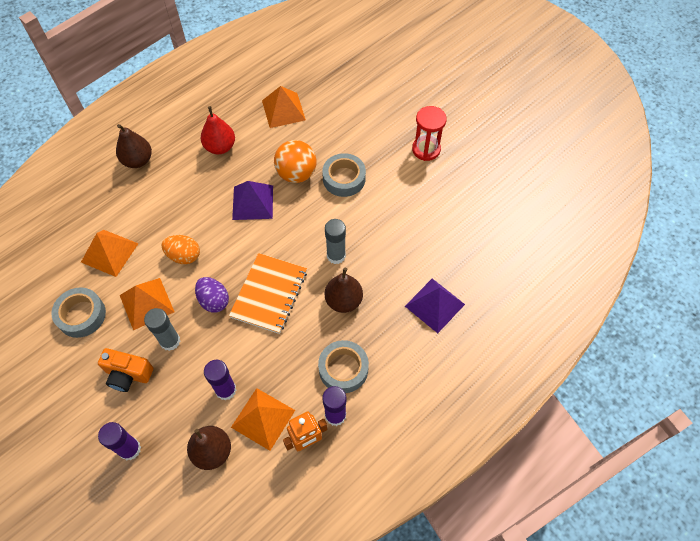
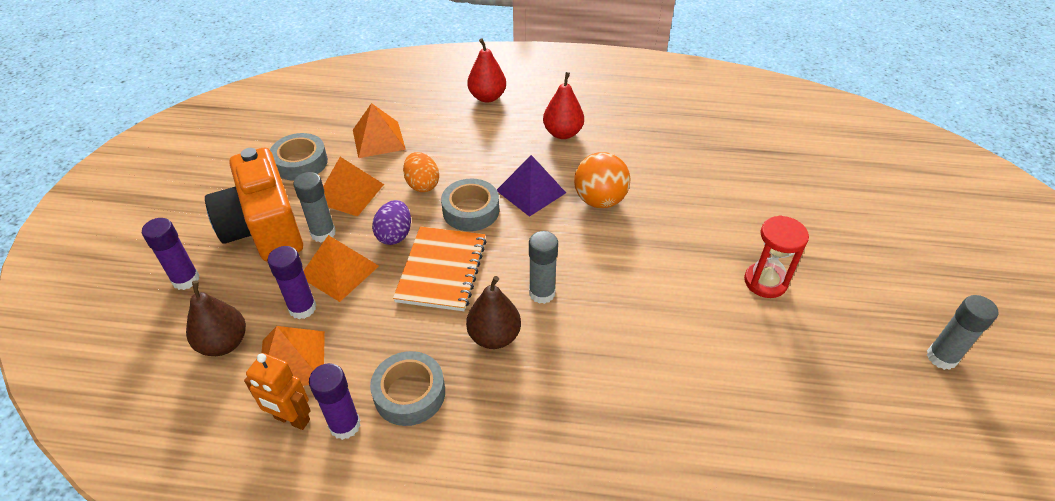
camera: 50 degrees right, 15 degrees down
orange camera [98,348,153,392] -> orange camera [205,148,303,262], size x1.87
brown pear [116,124,152,168] -> red pear [467,38,506,103]
orange notebook [229,253,307,334] -> orange notebook turned 60 degrees counterclockwise [393,226,487,311]
orange pyramid [262,86,306,128] -> orange pyramid moved to [304,235,379,302]
grey tape [322,153,366,197] -> grey tape moved to [441,179,499,231]
purple pyramid [405,279,465,333] -> none
none -> grey glue stick [927,295,999,370]

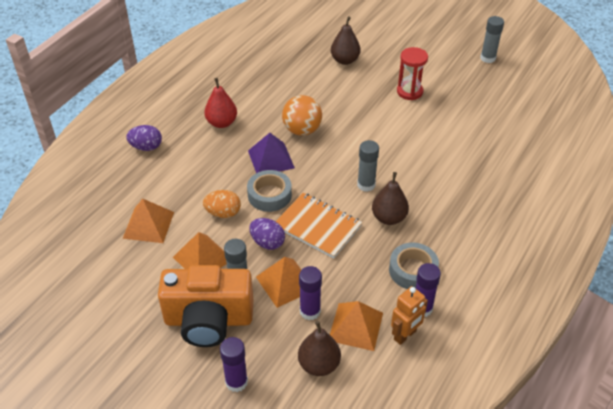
camera: 65 degrees left, 0 degrees up
grey tape [270,133,328,181] -> none
red pear [467,38,506,103] -> purple egg [126,125,162,151]
none -> brown pear [331,16,361,65]

